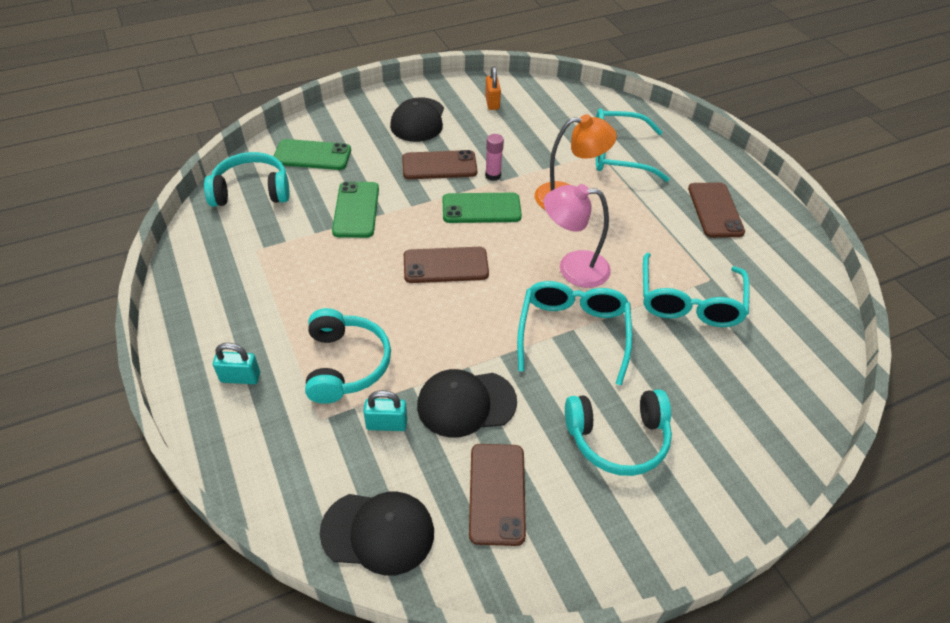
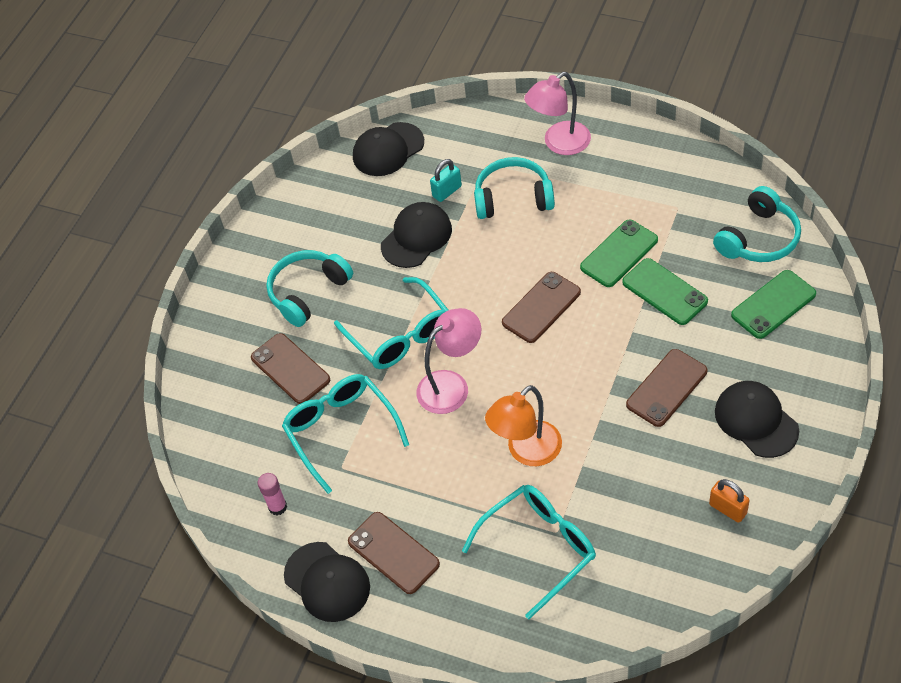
camera: 145 degrees right, 5 degrees up
turquoise padlock [213,343,260,384] -> pink lamp [524,72,591,155]
turquoise headphones [305,308,391,404] -> turquoise headphones turned 135 degrees clockwise [474,157,555,219]
green phone [443,193,522,223] -> green phone moved to [580,220,658,287]
brown phone [469,444,526,546] -> brown phone moved to [251,333,330,404]
pink glue stick [485,134,504,181] -> pink glue stick moved to [258,473,287,515]
none -> black cap [284,542,370,622]

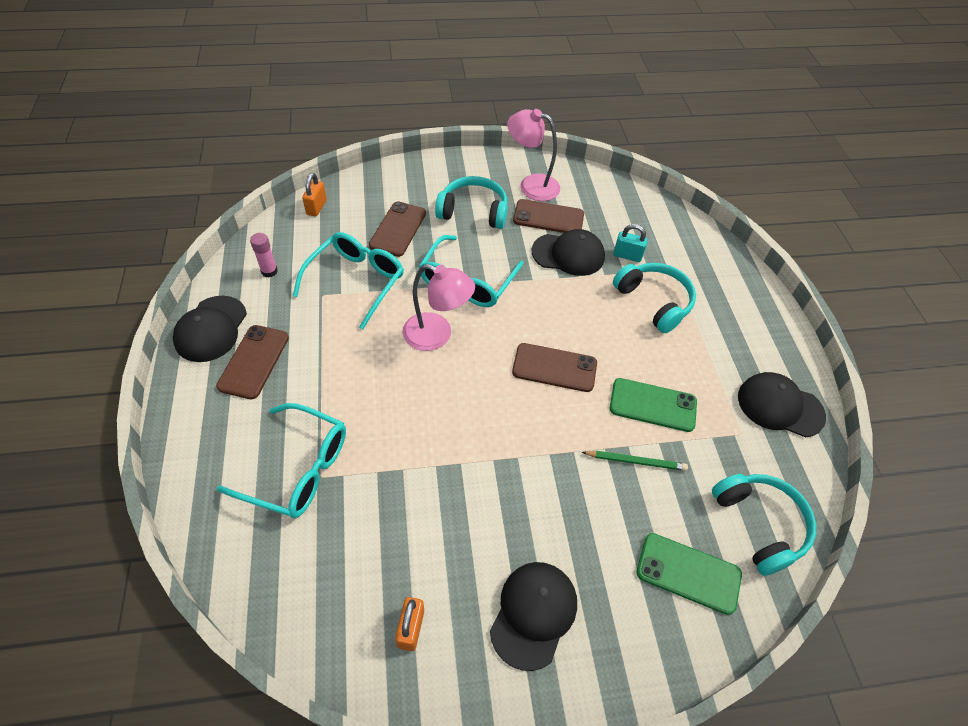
camera: 50 degrees right, 0 degrees up
black cap [353,122,424,176] -> black cap moved to [738,372,826,438]
orange lamp [485,385,562,466] -> none
pink lamp [524,72,591,155] -> pink lamp moved to [507,109,560,201]
green phone [622,258,708,325] -> green pencil [582,451,688,471]
brown phone [626,349,707,427] -> brown phone moved to [513,199,584,233]
turquoise headphones [713,186,801,262] -> turquoise headphones turned 120 degrees counterclockwise [712,474,816,576]
none -> orange padlock [302,173,327,217]

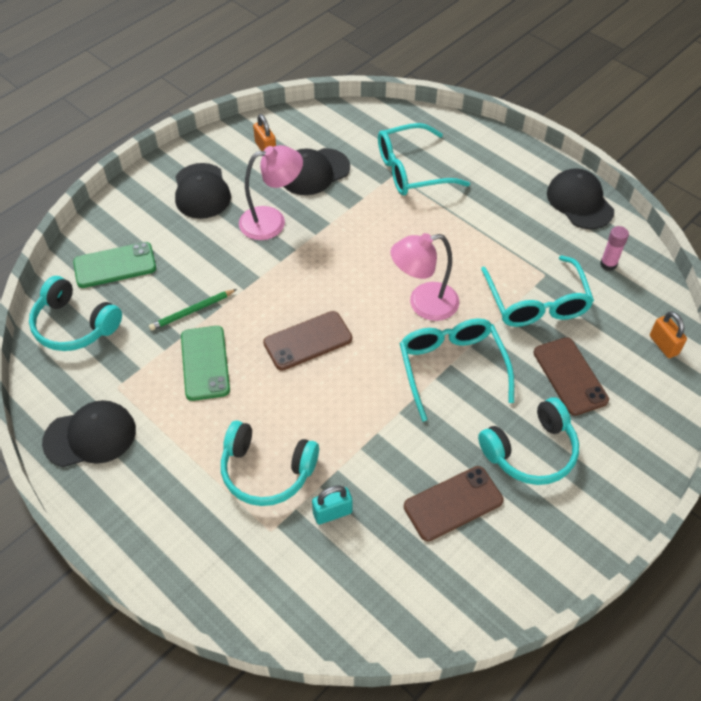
camera: 145 degrees right, 0 degrees up
brown phone [216,325,289,399] -> none
pink lamp [507,109,560,201] -> pink lamp moved to [239,145,303,240]
black cap [531,229,605,276] -> black cap moved to [283,148,350,195]
green phone [610,378,697,432] -> green phone turned 75 degrees counterclockwise [181,326,230,401]

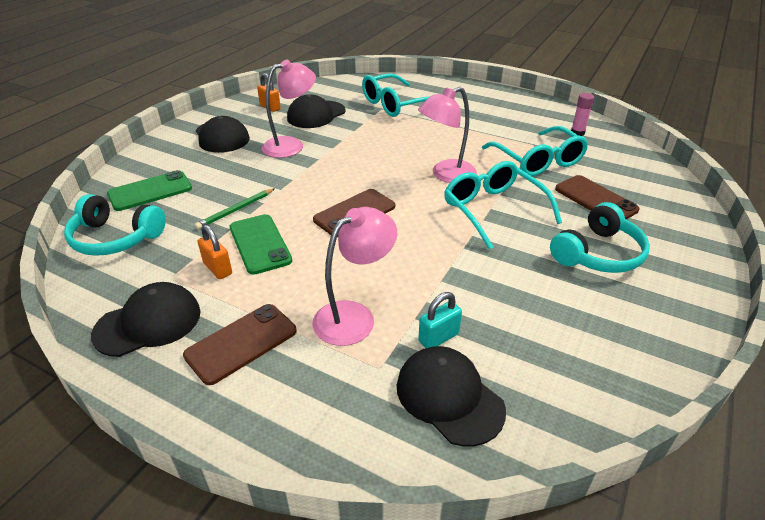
camera: 15 degrees left, 15 degrees down
turquoise headphones [221,420,319,506] -> pink lamp [313,207,397,346]
brown phone [404,466,503,542] -> brown phone moved to [183,304,297,385]
black cap [547,168,614,229] -> black cap moved to [397,346,506,447]
orange padlock [650,311,687,358] -> orange padlock moved to [197,225,232,279]

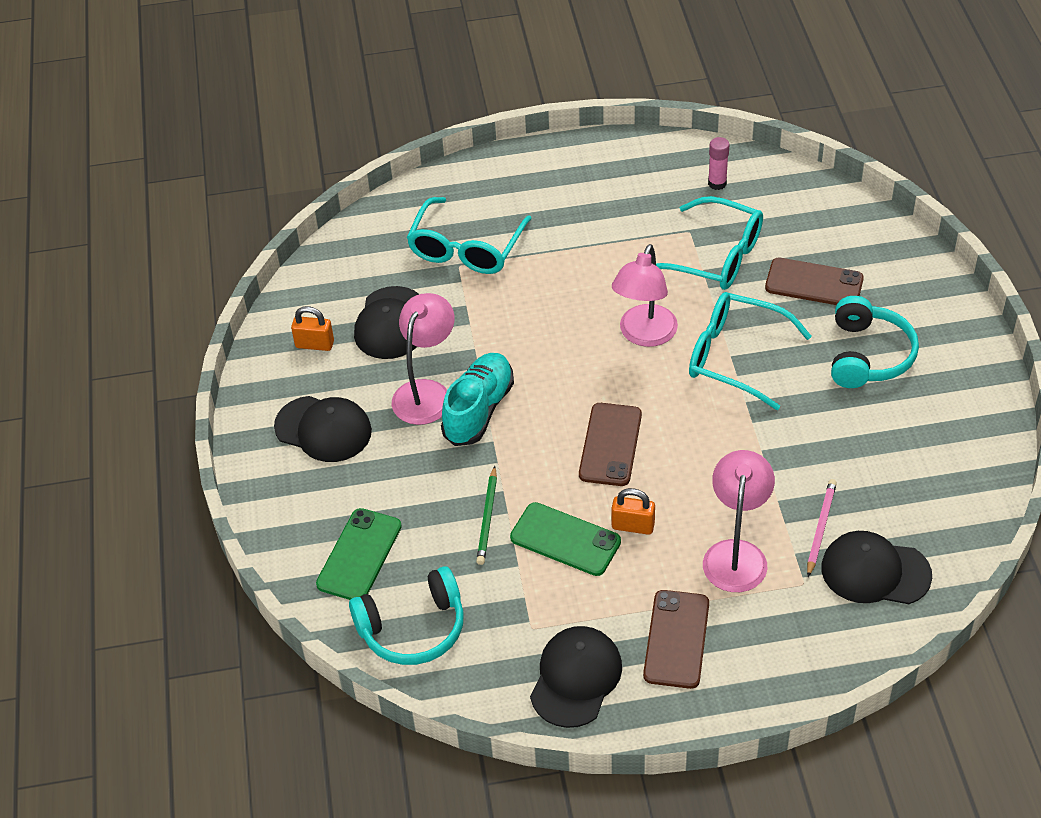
camera: 35 degrees left, 10 degrees up
orange padlock [197,225,232,279] -> orange padlock moved to [612,488,655,535]
turquoise padlock [418,292,462,348] -> pink pencil [807,479,837,577]
none -> turquoise shoe [441,353,514,446]

